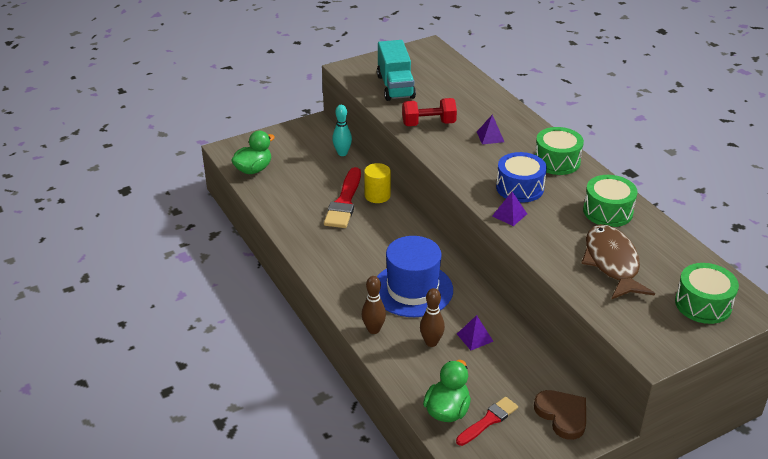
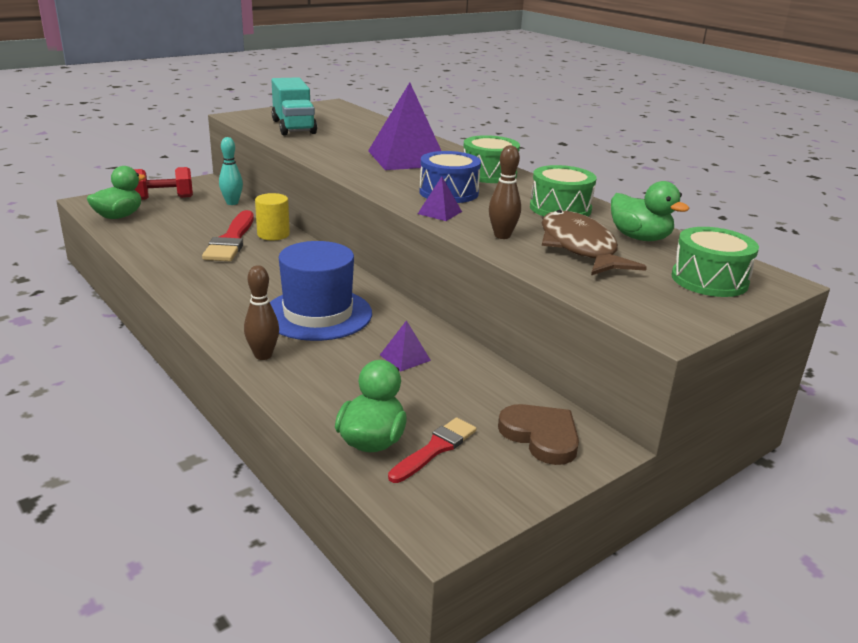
camera: 10 degrees left, 10 degrees down
red dumbbell [402,98,457,126] -> red dumbbell moved to [134,167,193,200]
brown bowling pin [420,288,445,347] -> brown bowling pin moved to [489,145,521,239]
purple pyramid [477,115,504,144] -> purple pyramid [368,82,441,170], size x2.35
none -> green duck [611,181,690,241]

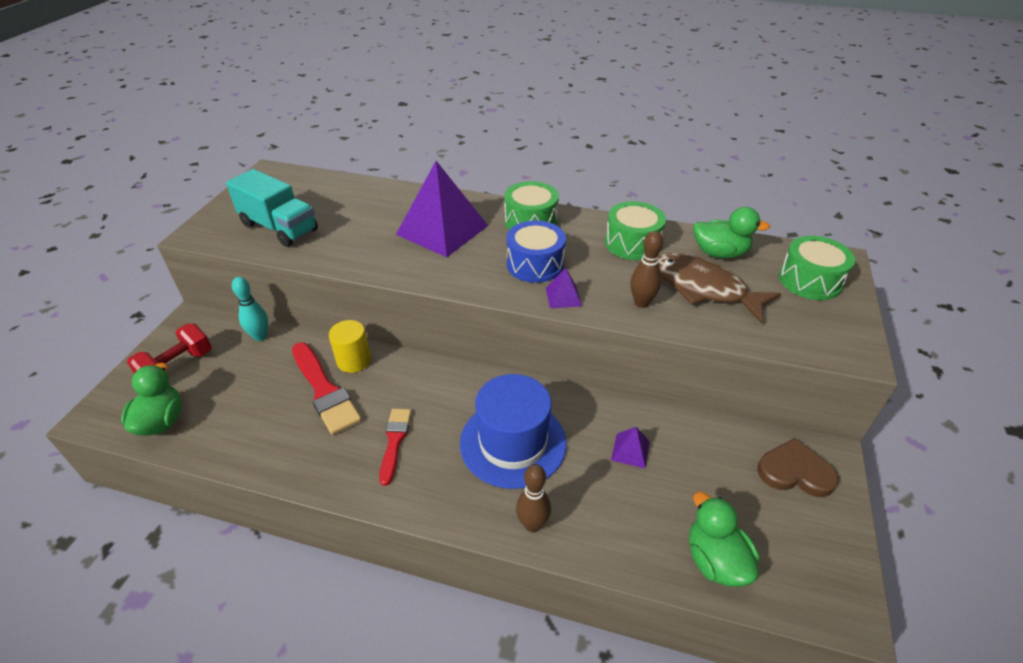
camera: 35 degrees left, 15 degrees up
red brush [388,417,476,483] -> red brush moved to [379,409,411,486]

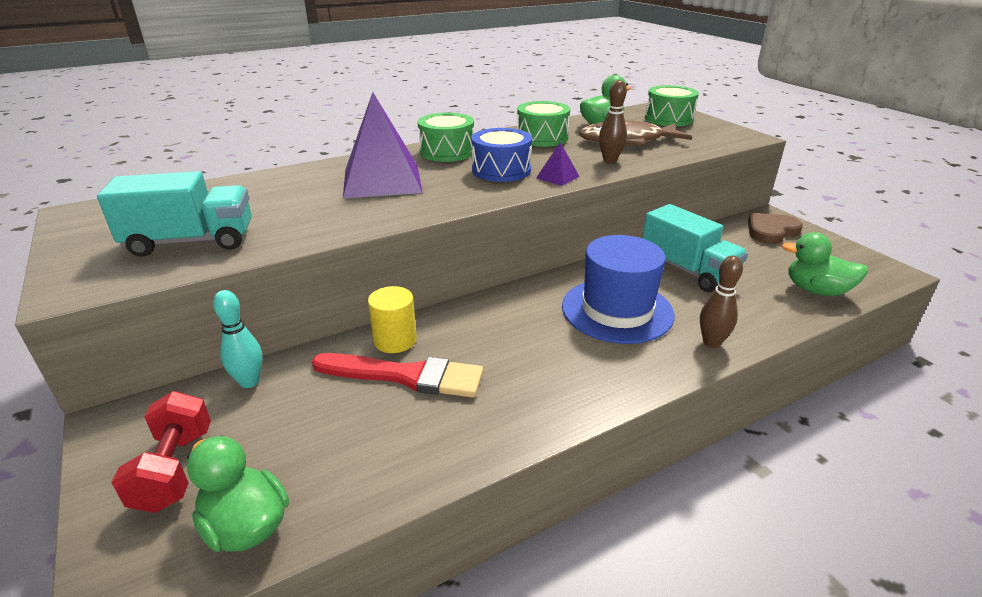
camera: 45 degrees left, 10 degrees down
red brush [379,409,411,486] -> none
purple pyramid [611,427,650,469] -> turquoise truck [642,204,748,292]

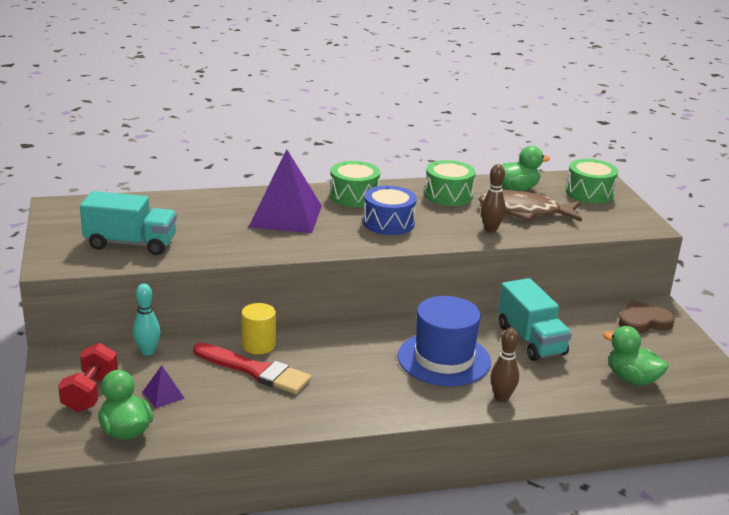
camera: 15 degrees right, 5 degrees down
purple pyramid [536,142,580,186] -> purple pyramid moved to [143,365,185,408]

